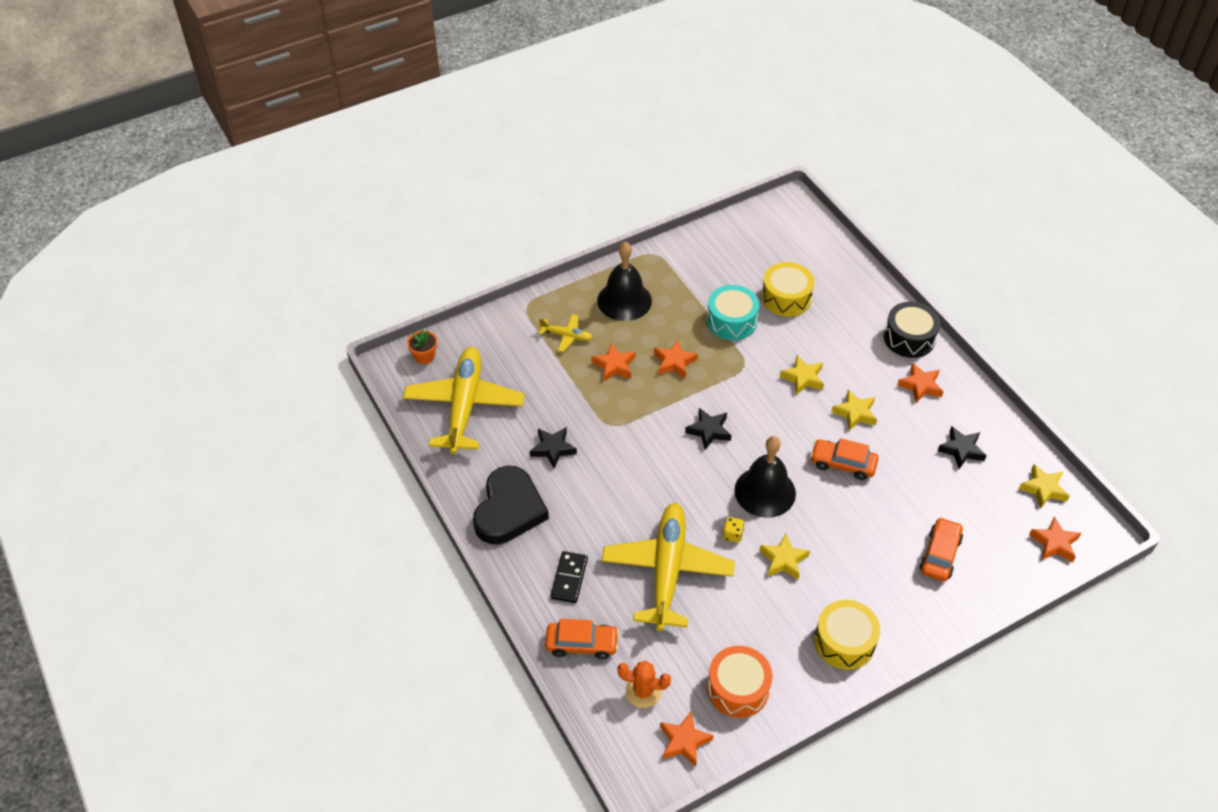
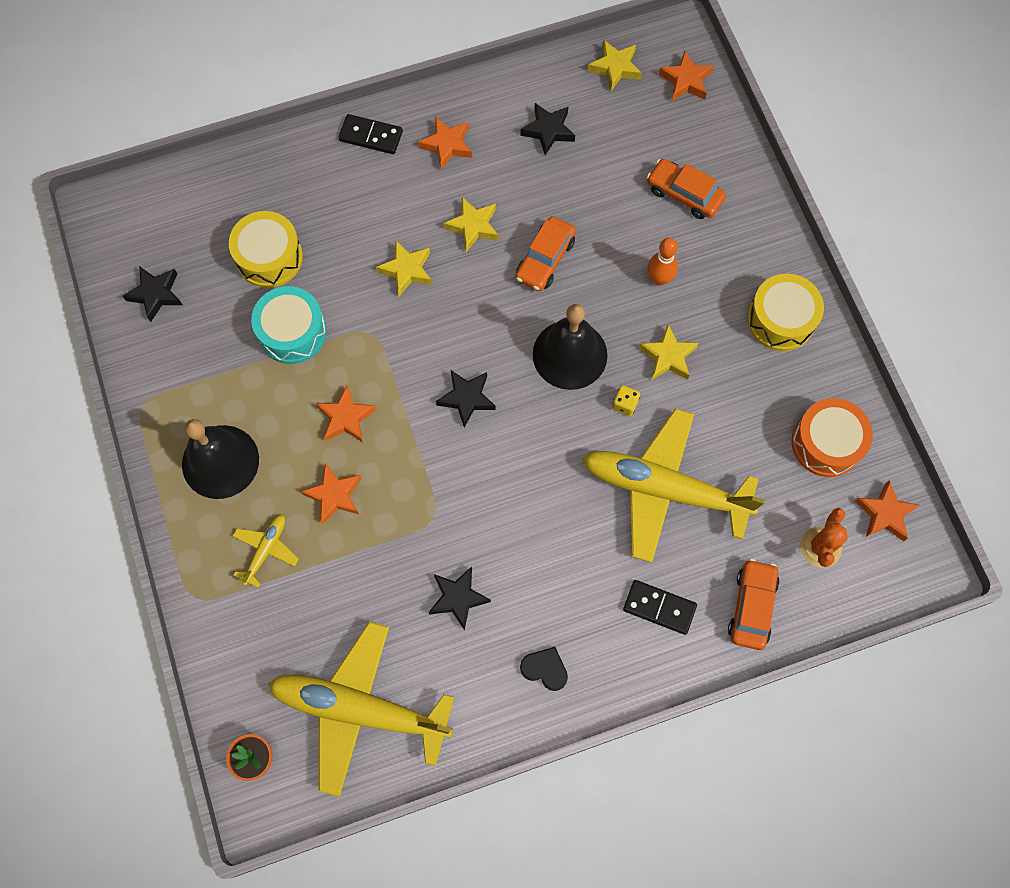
camera: 80 degrees left, 20 degrees up
black heart [473,466,549,544] -> black heart [520,647,568,691], size x0.44
black drum [884,302,940,358] -> black domino [338,114,403,154]
none -> black star [123,266,182,322]
none -> orange bowling pin [648,238,678,285]

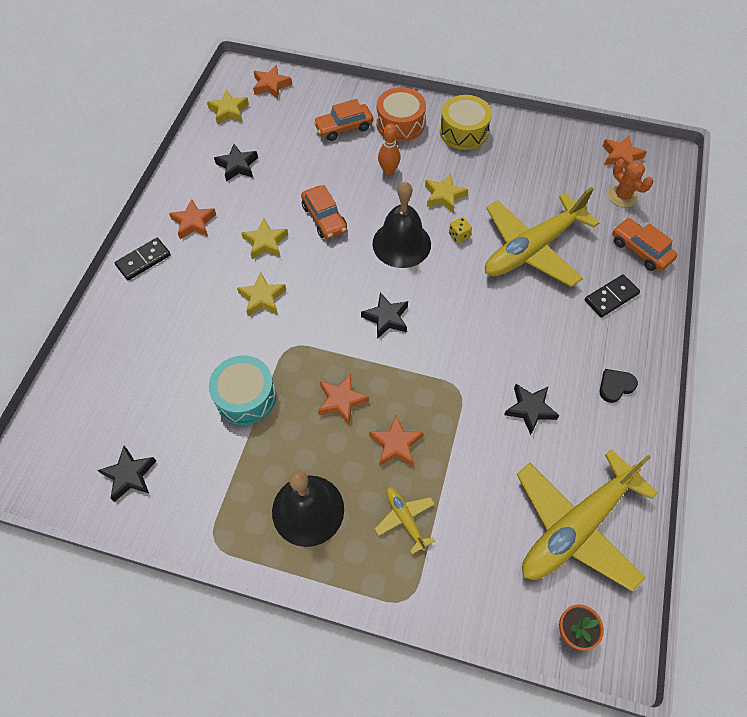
camera: 55 degrees left, 10 degrees down
yellow drum [229,211,303,288] -> none
orange drum [792,398,873,477] -> orange drum moved to [377,87,426,142]

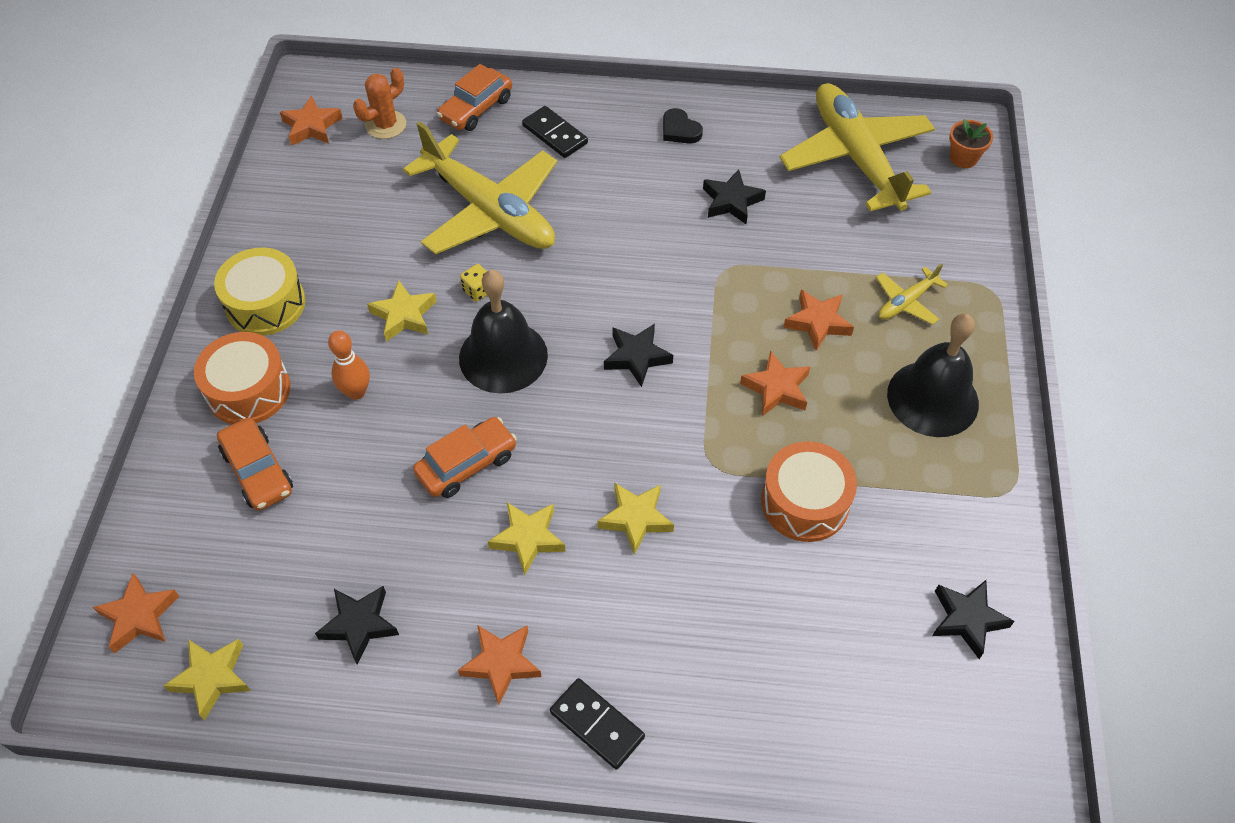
camera: 100 degrees left, 5 degrees down
turquoise drum [209,355,276,425] -> orange drum [761,441,857,542]
yellow plane [517,449,658,592] -> yellow plane turned 150 degrees counterclockwise [780,83,935,212]

